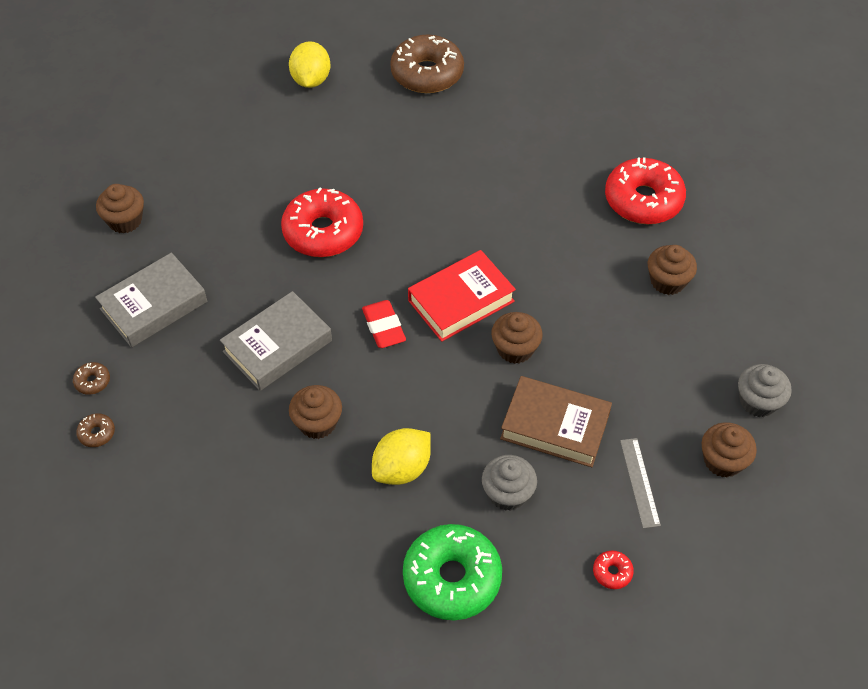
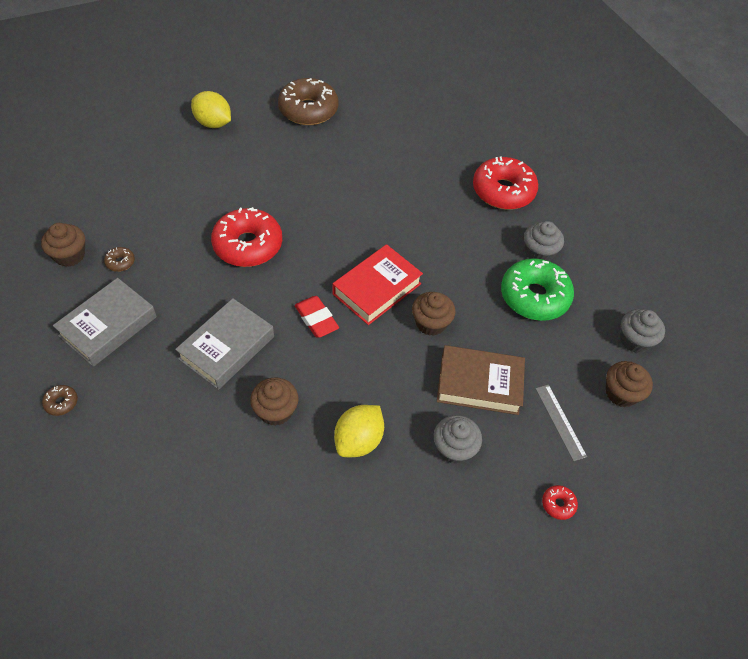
camera: 15 degrees left, 0 degrees up
brown donut [76,413,115,447] -> brown donut moved to [104,247,135,272]
yellow lemon [289,41,330,88] -> yellow lemon turned 45 degrees counterclockwise [191,91,231,128]
green donut [403,524,502,620] -> green donut moved to [501,258,574,321]
brown cupcake [648,245,697,295] -> grey cupcake [524,221,564,261]

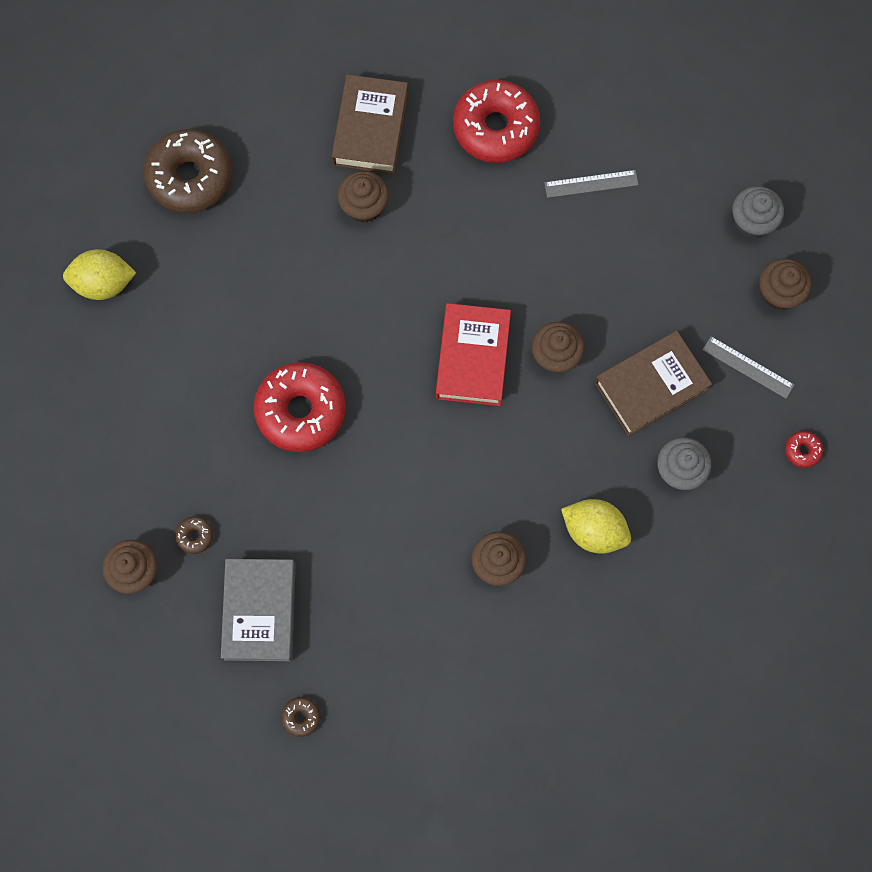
camera: 35 degrees left, 20 degrees up
grey book [175,298,274,390] -> none
red eraser [295,296,339,338] -> none
yellow lemon [334,405,384,457] -> yellow lemon turned 60 degrees counterclockwise [561,499,631,553]
green donut [501,258,574,321] -> none
grey cupcake [524,221,564,261] -> grey ruler [544,170,639,198]
none -> brown book [331,74,408,174]
none -> brown cupcake [337,171,389,223]

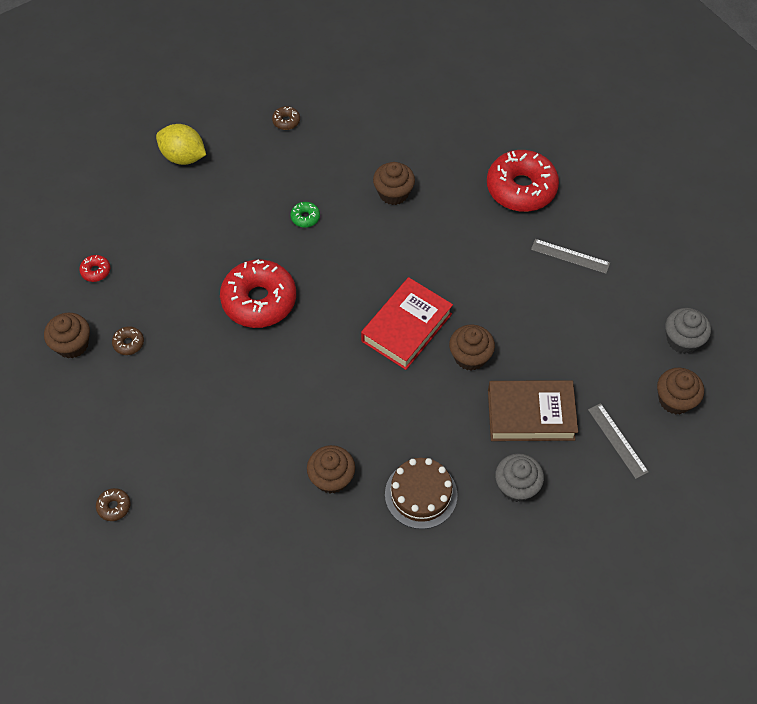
camera: 30 degrees right, 15 degrees down
brown donut [144,129,232,213] -> brown donut [272,106,300,130], size x0.41
grey book [221,559,296,661] -> none
brown book [331,74,408,174] -> none
yellow lemon [561,499,631,553] -> brown cake [385,458,457,529]
red donut [785,431,823,468] -> red donut moved to [79,255,111,282]
none -> green donut [291,202,320,227]

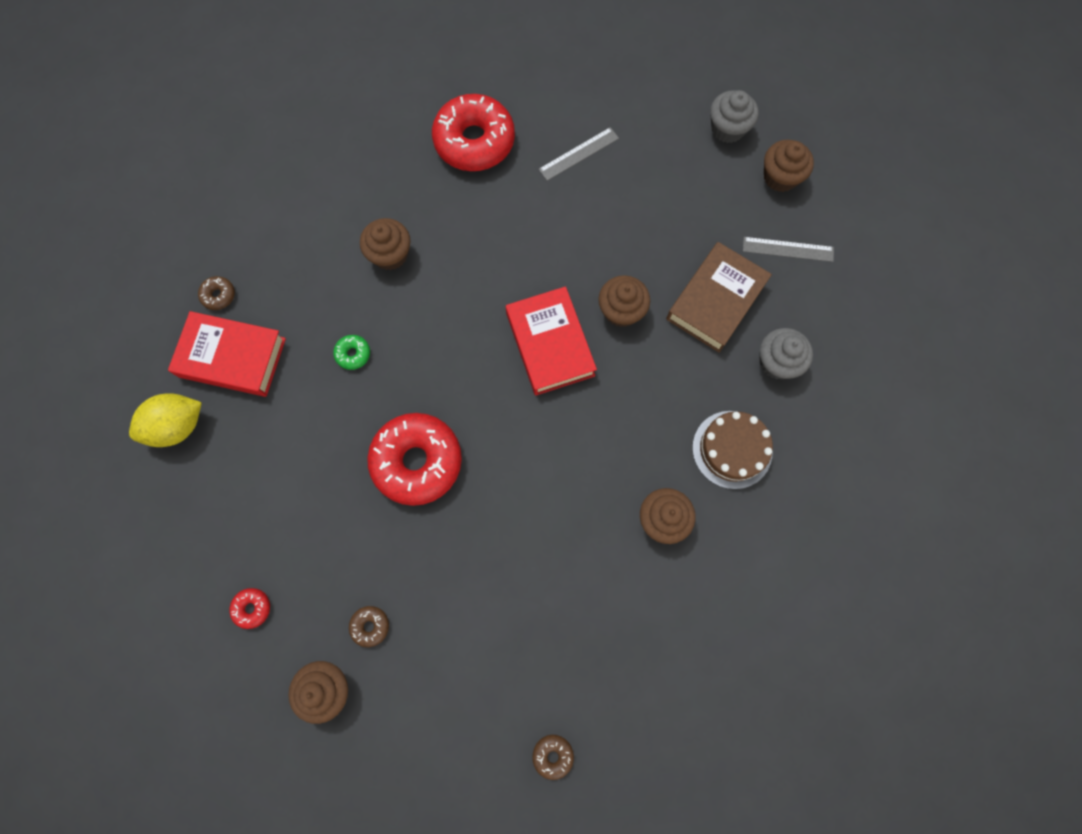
camera: 55 degrees left, 15 degrees up
none -> red book [168,311,286,397]

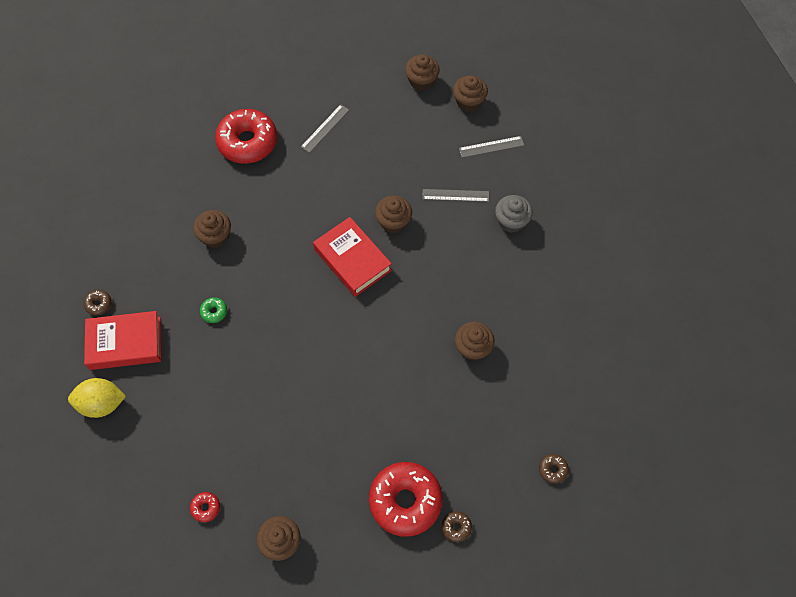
camera: 20 degrees left, 10 degrees down
yellow lemon [129,393,202,447] -> yellow lemon turned 45 degrees clockwise [68,378,126,418]
brown donut [349,606,389,647] -> brown donut moved to [539,454,569,484]
red donut [367,413,462,506] -> red donut moved to [369,462,443,537]
brown book [666,242,772,353] -> grey ruler [422,189,489,202]
brown cake [692,411,773,489] -> none
grey cupcake [710,90,759,143] -> brown cupcake [405,54,440,91]

